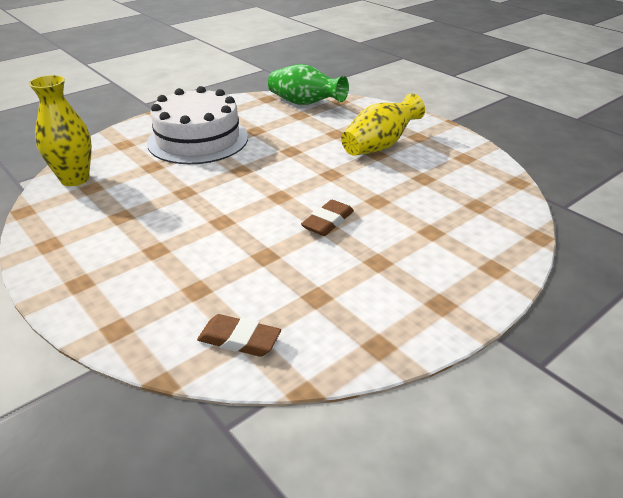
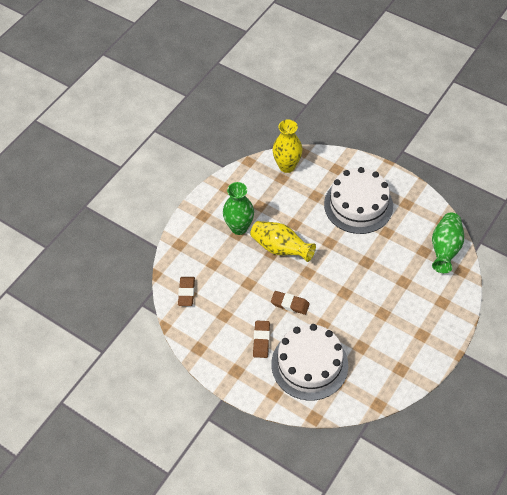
camera: 75 degrees right, 20 degrees up
yellow vase [341,93,425,156] -> yellow vase moved to [250,221,316,262]
none -> green vase [223,182,254,235]
none -> brown eraser [253,320,270,358]
none -> white cake [271,324,348,401]

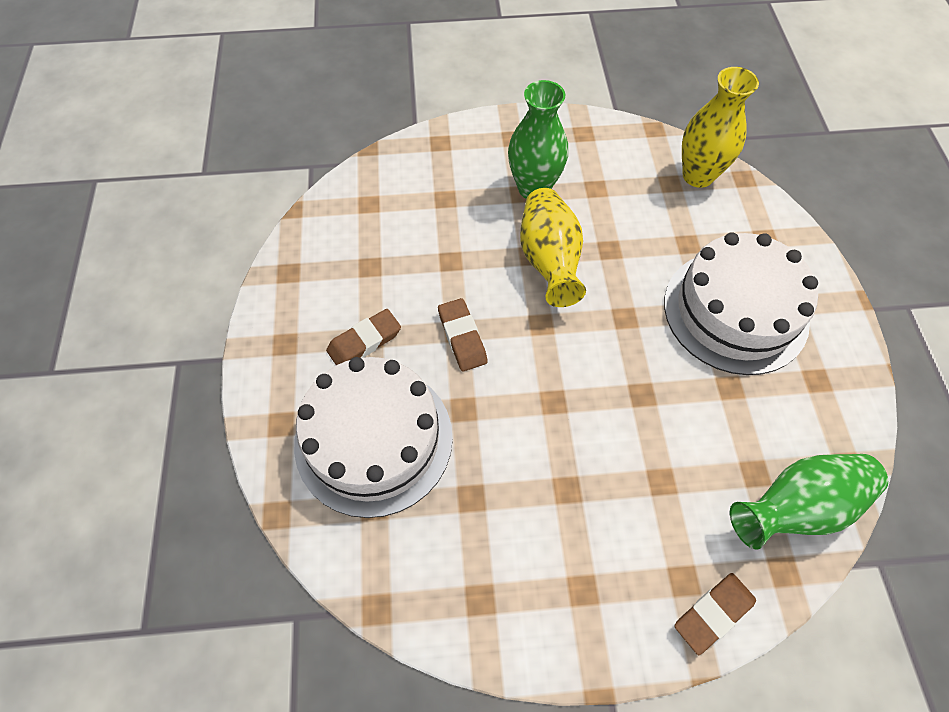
camera: 50 degrees right, 5 degrees up
brown eraser [178,277,195,306] -> brown eraser moved to [675,573,756,655]

